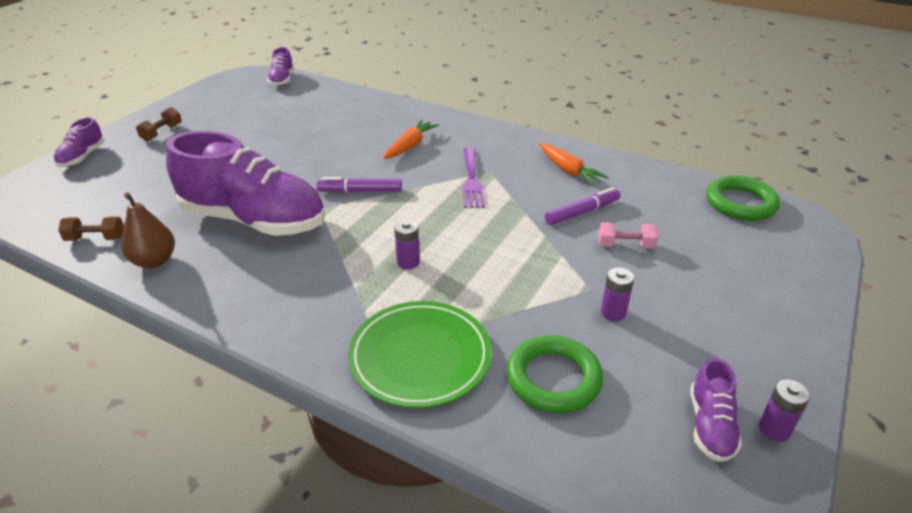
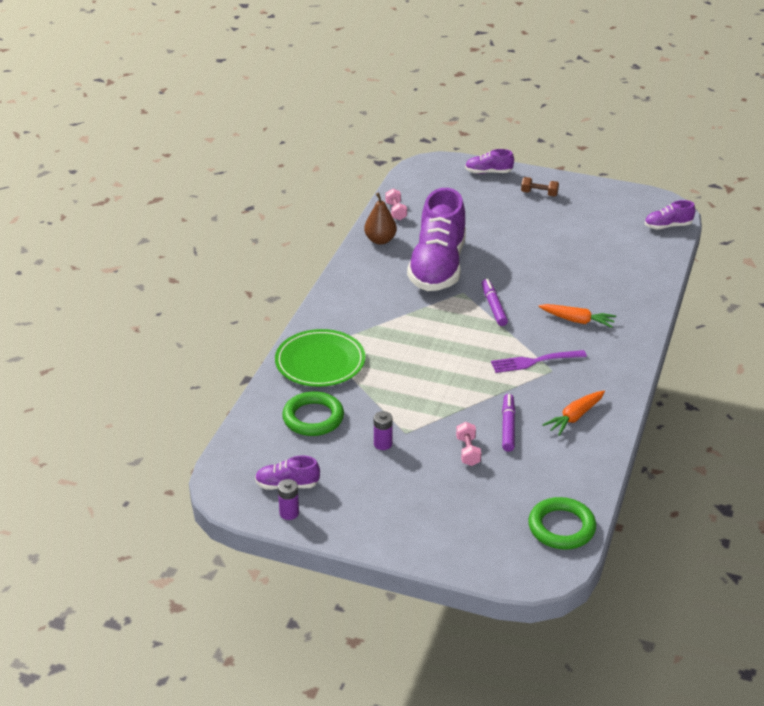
camera: 80 degrees right, 0 degrees up
brown dumbbell [58,216,124,241] -> pink dumbbell [385,189,407,220]
purple battery [394,220,420,269] -> none
purple marker [545,187,620,225] -> purple marker turned 135 degrees counterclockwise [502,394,515,452]

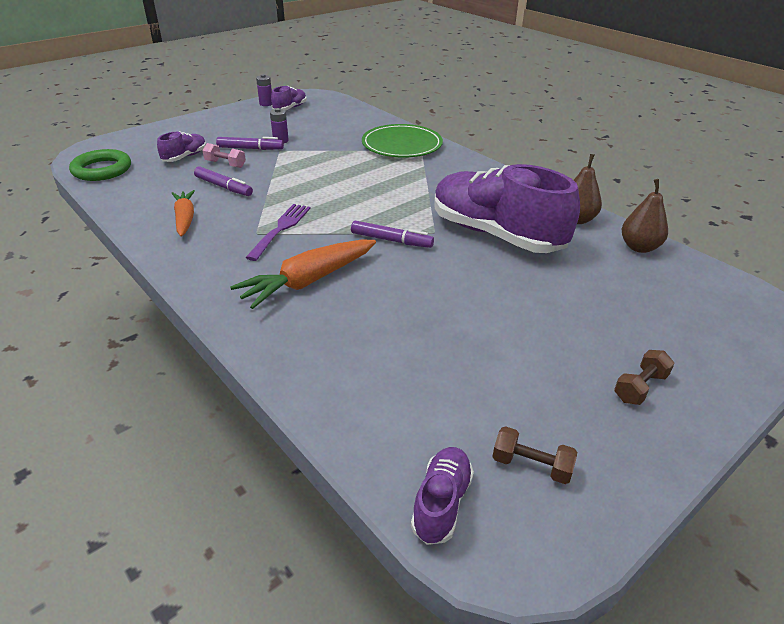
camera: 120 degrees right, 0 degrees up
green ring [282,391,344,436] -> none
pink dumbbell [385,189,407,220] -> brown pear [621,179,668,253]
purple shoe [465,149,514,174] -> purple shoe moved to [157,131,206,162]
orange carrot [538,304,616,328] -> orange carrot [230,240,376,309], size x1.53
none -> purple marker [216,137,284,150]
none -> brown dumbbell [492,426,577,484]

